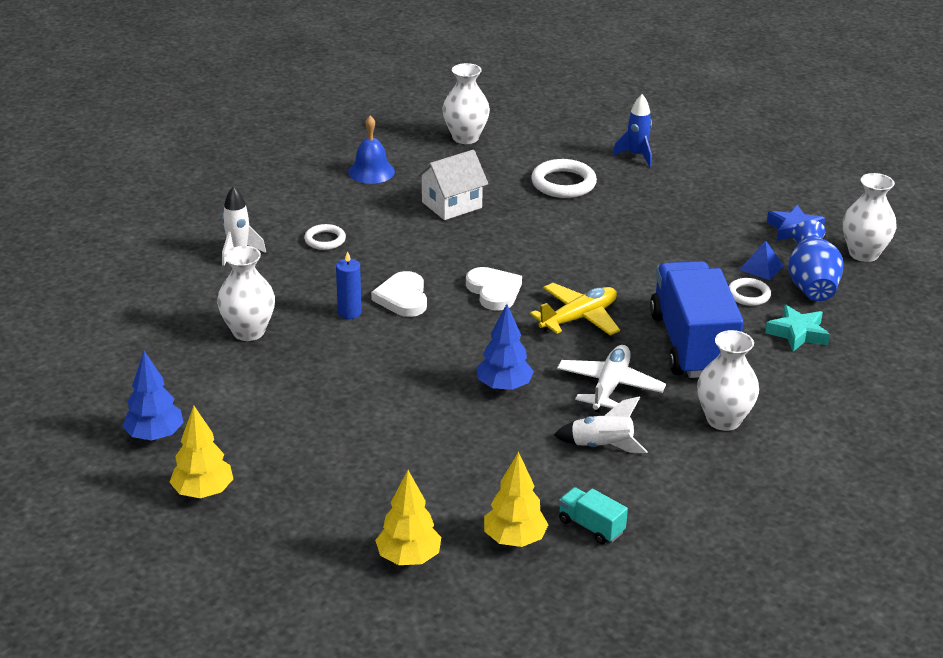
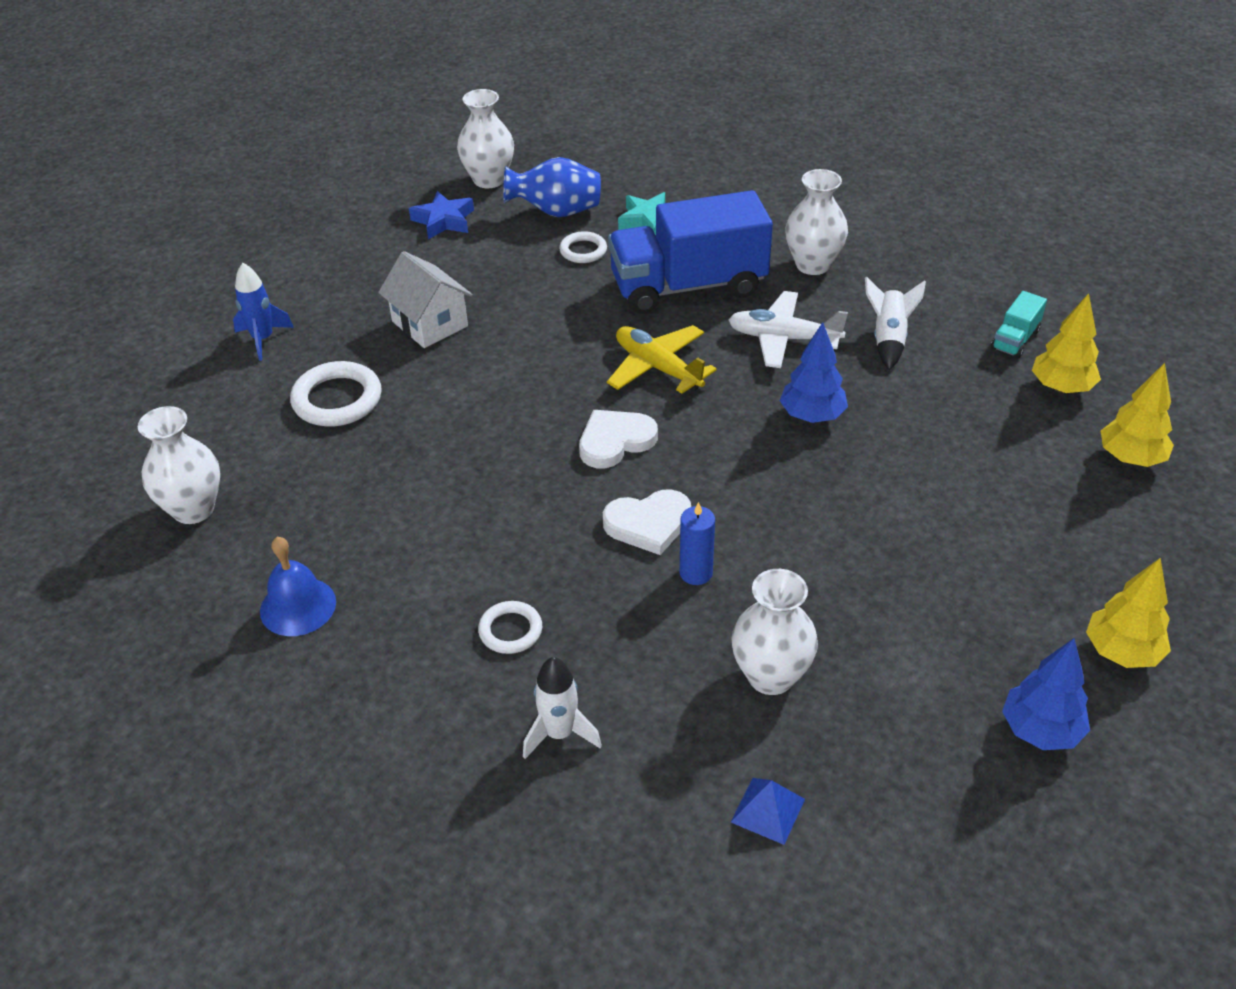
camera: 95 degrees left, 10 degrees up
white house [416,150,488,220] -> white house moved to [378,251,473,348]
blue pyramid [739,240,784,280] -> blue pyramid moved to [731,778,805,845]

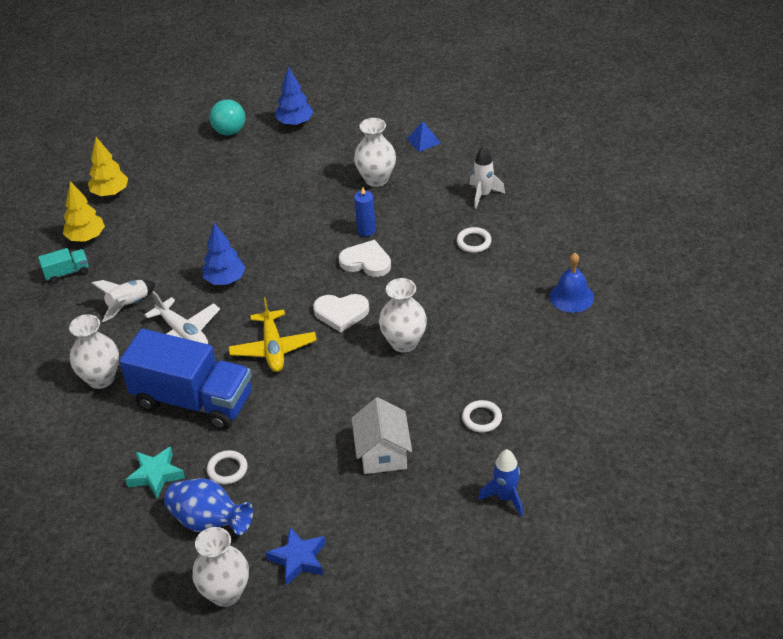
camera: 145 degrees left, 0 degrees up
white vase [138,406,220,524] -> white vase moved to [379,278,427,353]
white ring [290,361,382,427] -> white ring [462,400,502,433], size x0.60
yellow tree [1086,558,1171,668] -> turquoise ball [210,99,245,135]

